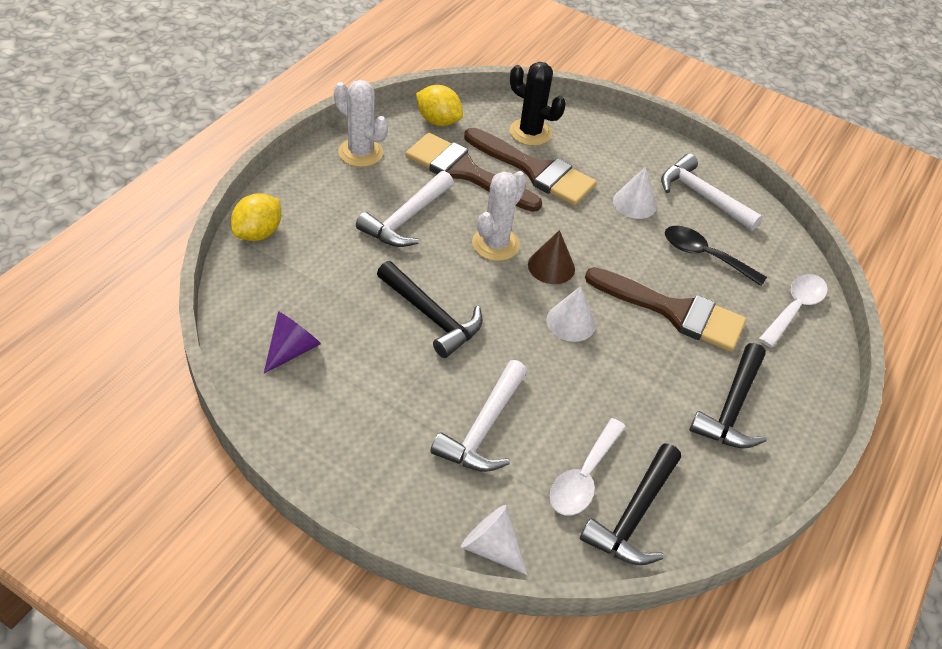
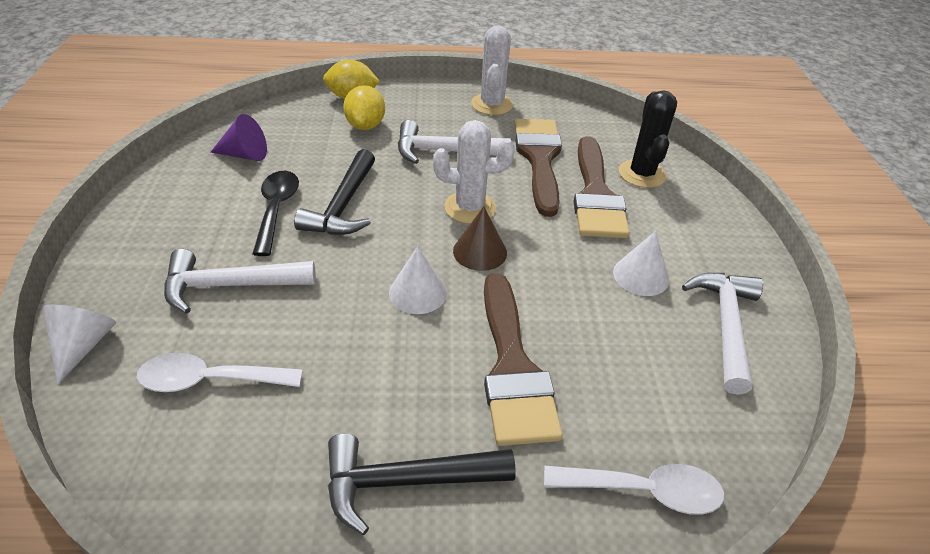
camera: 60 degrees right, 5 degrees down
yellow lemon [416,85,463,126] -> yellow lemon moved to [343,85,385,130]
black hammer [580,443,681,565] -> none
black spoon [665,226,767,286] -> black spoon moved to [253,171,299,256]

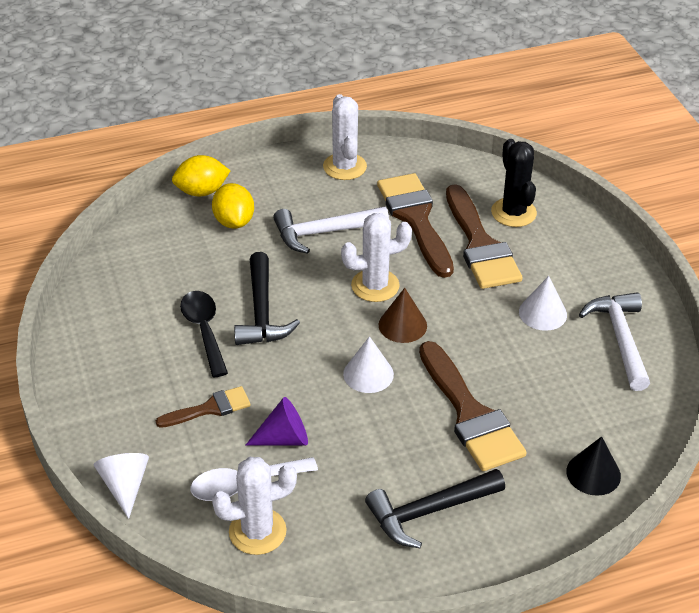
camera: 15 degrees left, 0 degrees up
white hammer [164,249,316,314] -> brown brush [156,386,251,428]
purple cone [211,114,267,161] -> purple cone moved to [246,397,308,445]
white spoon [544,464,725,515] -> black cone [566,436,621,496]
none -> white cactus [212,457,297,555]

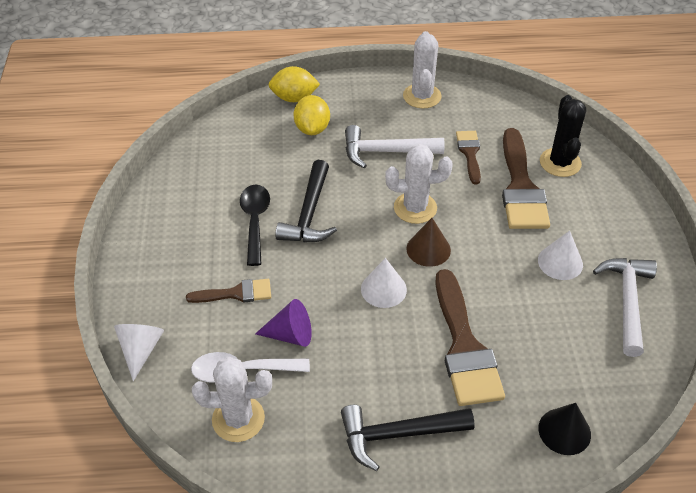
camera: 15 degrees right, 5 degrees up
brown brush [377,173,454,278] -> brown brush [456,131,481,184], size x0.54

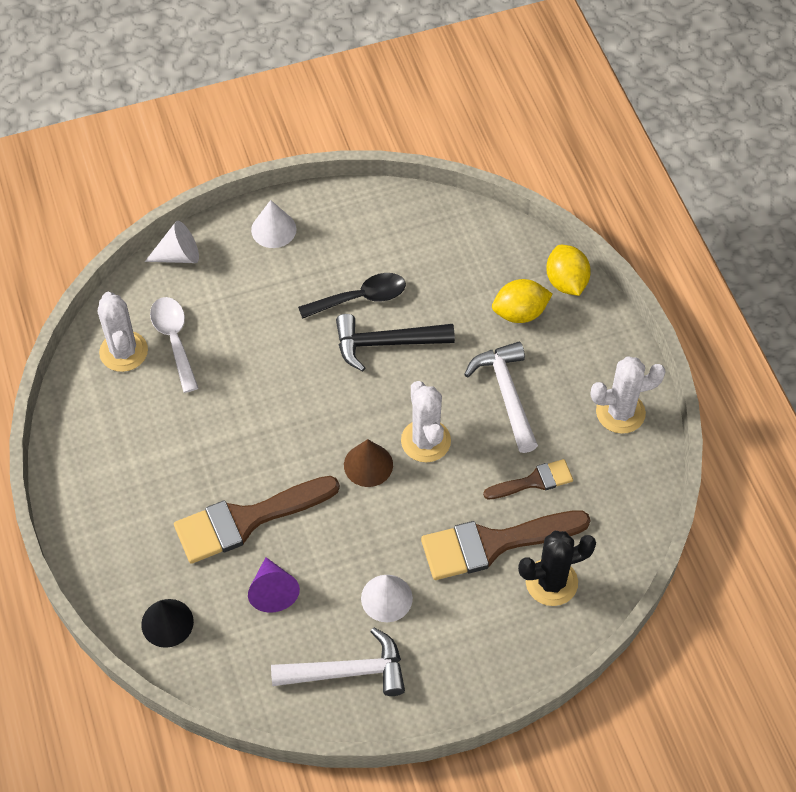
camera: 75 degrees right, 10 degrees up
brown brush [186,279,271,303] -> none
purple cone [255,299,312,347] -> purple cone moved to [248,557,300,613]
black hammer [341,405,475,471] -> none
white cone [361,258,407,308] -> white cone moved to [251,200,297,248]

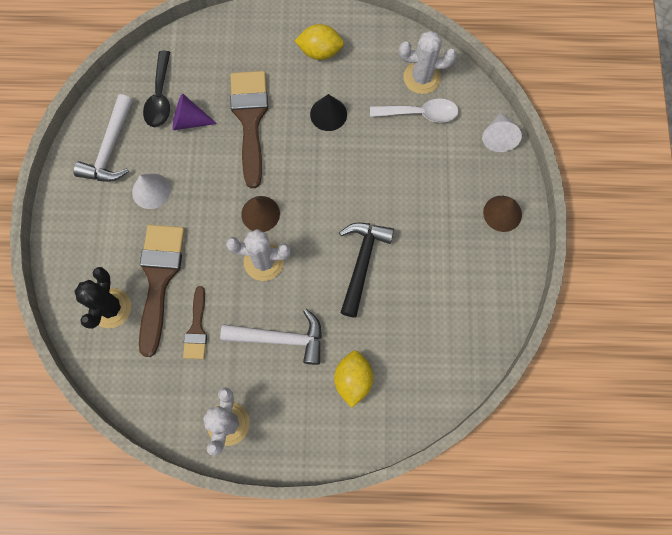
camera: 110 degrees right, 15 degrees up
black cone [141,599,194,648] -> black cone moved to [310,94,347,131]
white cone [251,200,297,248] -> brown cone [483,196,522,232]
black spoon [298,273,406,319] -> black spoon moved to [143,51,170,127]
yellow lemon [546,245,591,296] -> yellow lemon moved to [295,24,344,60]

